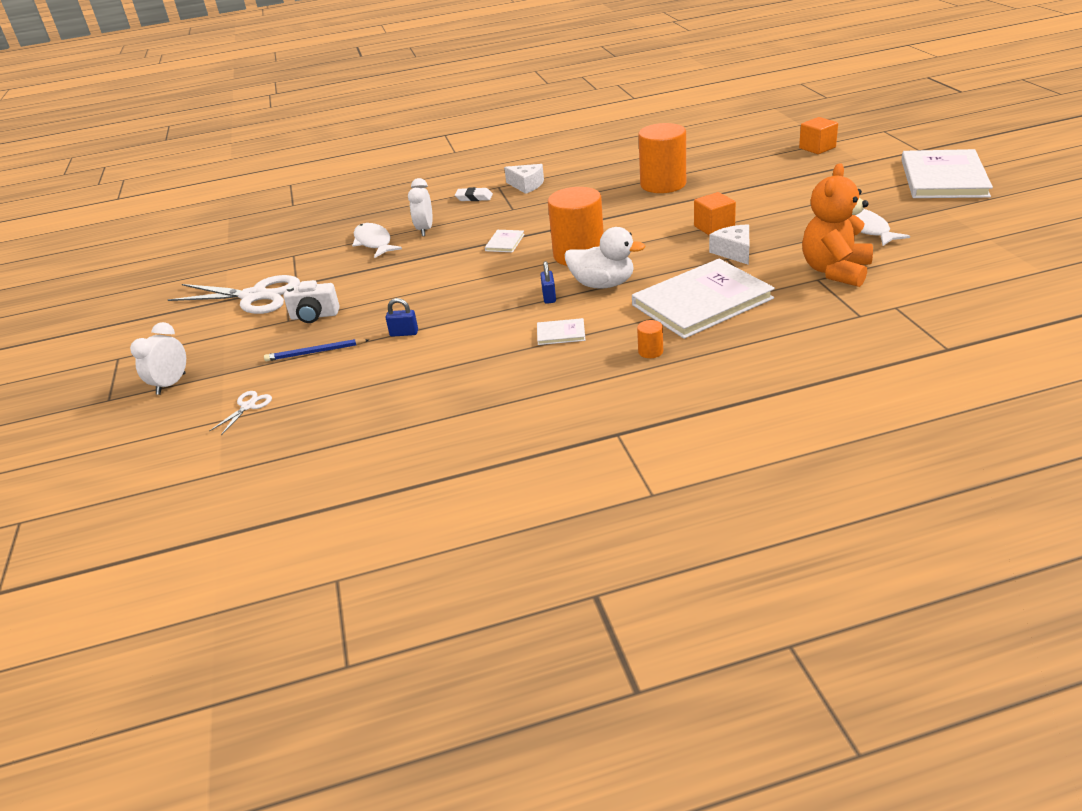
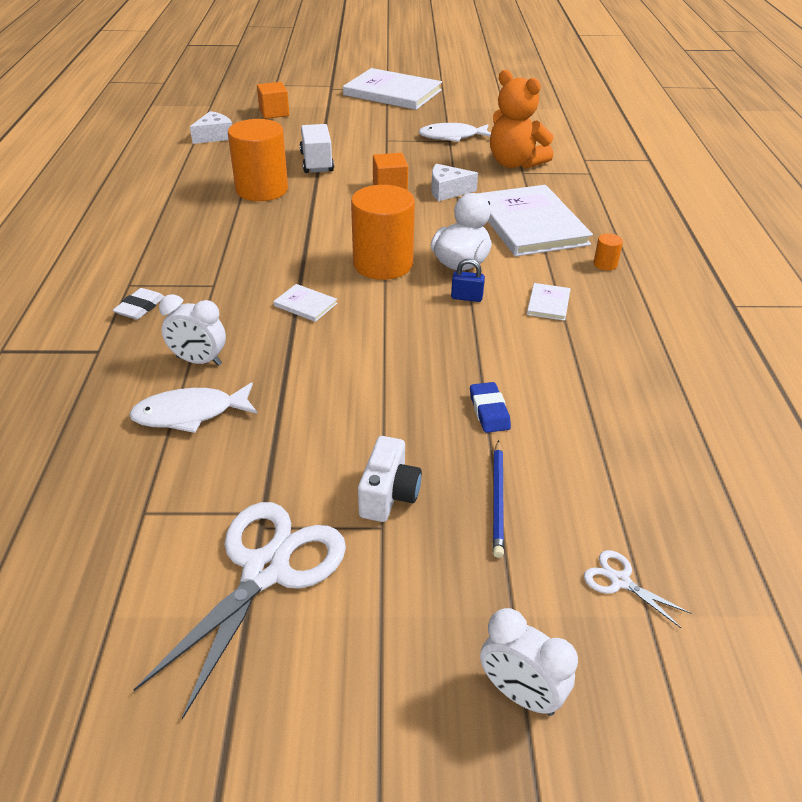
camera: 80 degrees left, 5 degrees up
blue padlock [386,298,418,337] -> blue eraser [470,382,511,433]
white cheese [504,164,544,194] -> white cheese moved to [190,111,232,144]
none -> white truck [300,124,334,173]

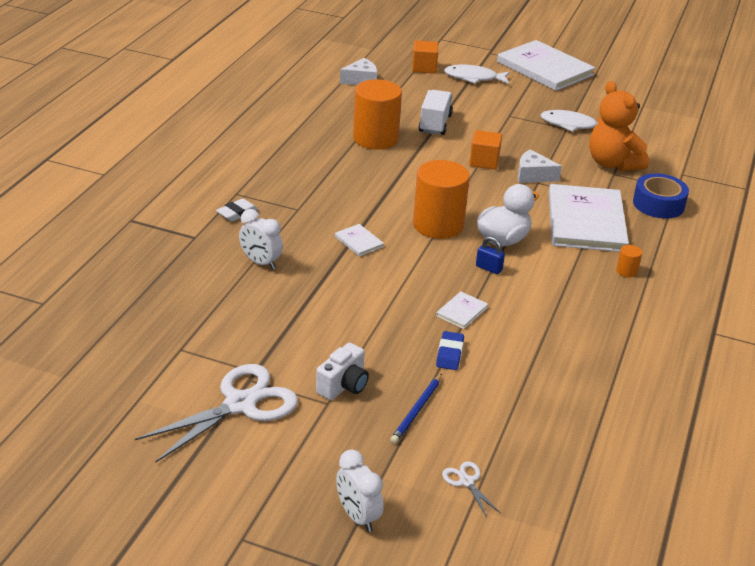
camera: 20 degrees right, 5 degrees down
white fish [129,382,258,433] -> white fish moved to [444,64,510,84]
white book [527,283,571,321] -> white book moved to [436,292,488,329]
none -> blue tape [633,173,689,219]

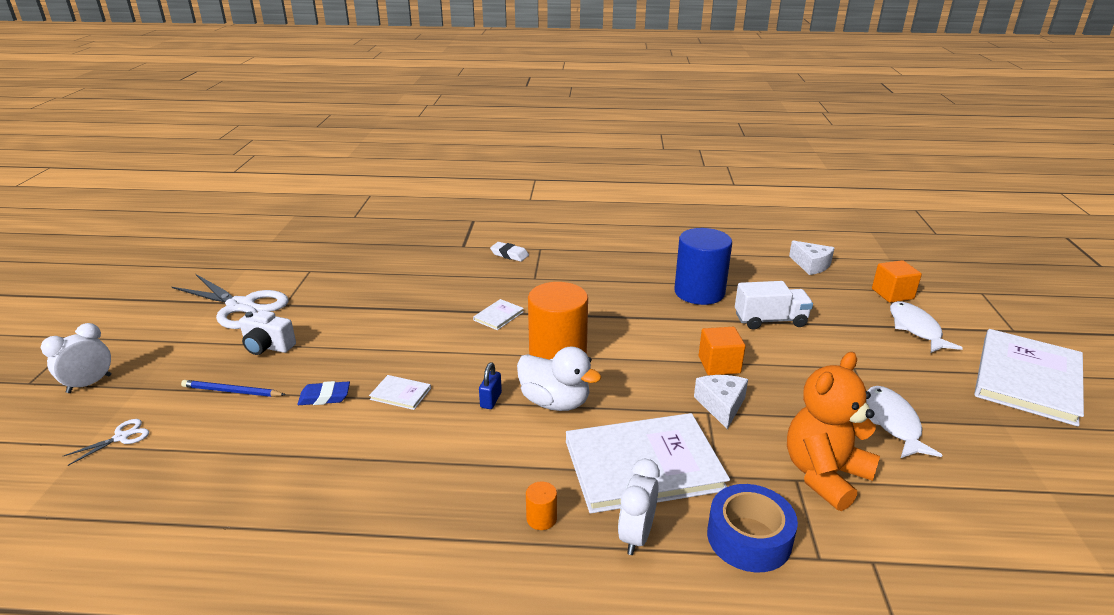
camera: 75 degrees right, 5 degrees down
white clock [239,209,283,270] -> white clock moved to [618,459,660,555]
orange cylinder [353,79,402,149] -> blue cylinder [674,228,732,305]

